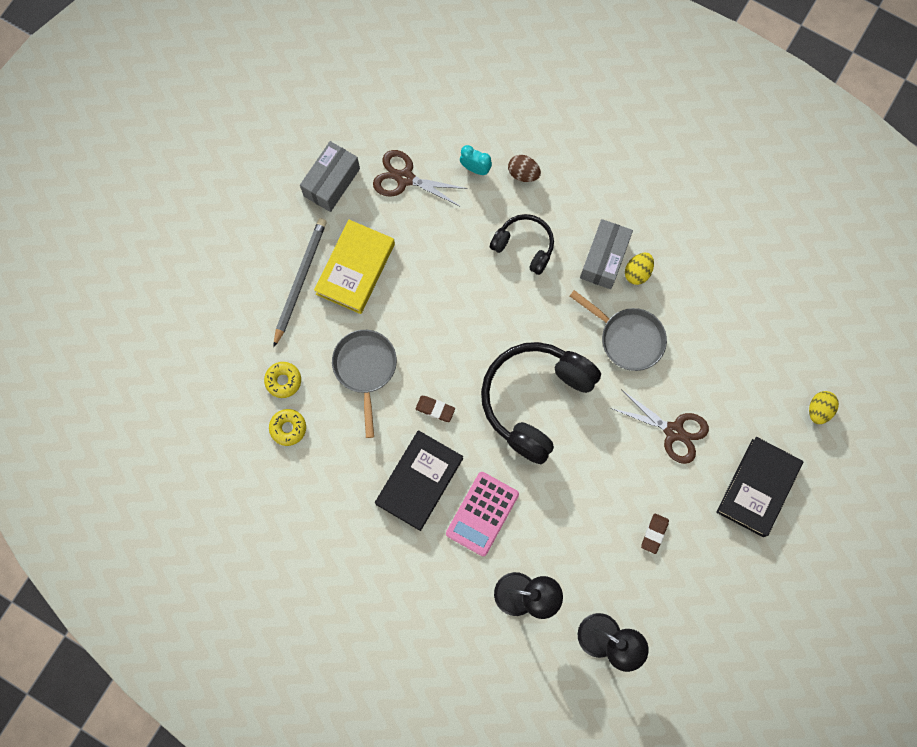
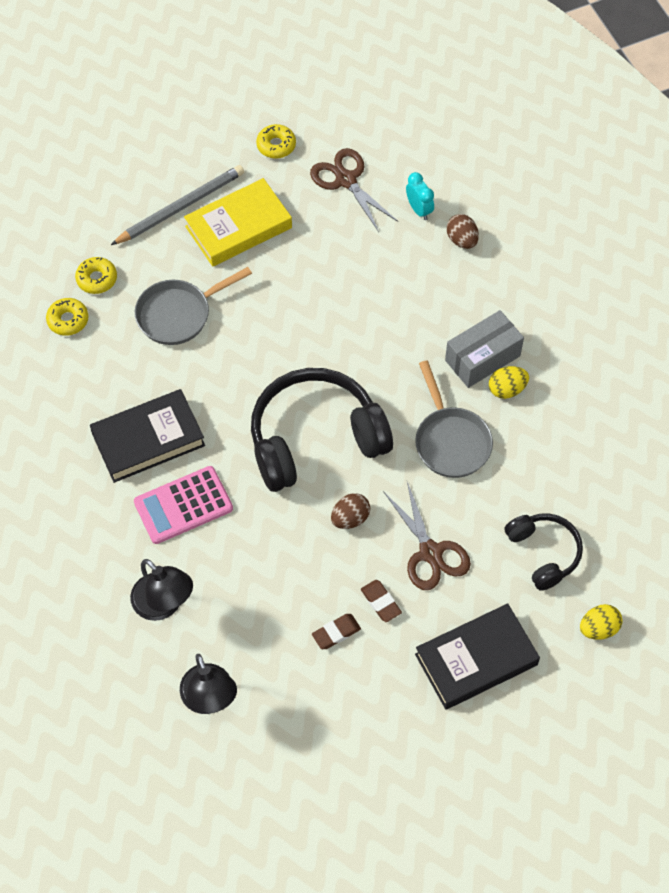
camera: 35 degrees right, 15 degrees down
grey box [300,141,360,212] -> yellow donut [256,124,296,159]
grey pan [332,330,397,438] -> grey pan turned 150 degrees counterclockwise [135,267,252,345]
brown eraser [416,396,455,422] -> brown eraser moved to [361,580,402,622]
black headphones [490,214,554,275] -> black headphones moved to [505,513,583,591]
none -> brown egg [331,493,370,529]

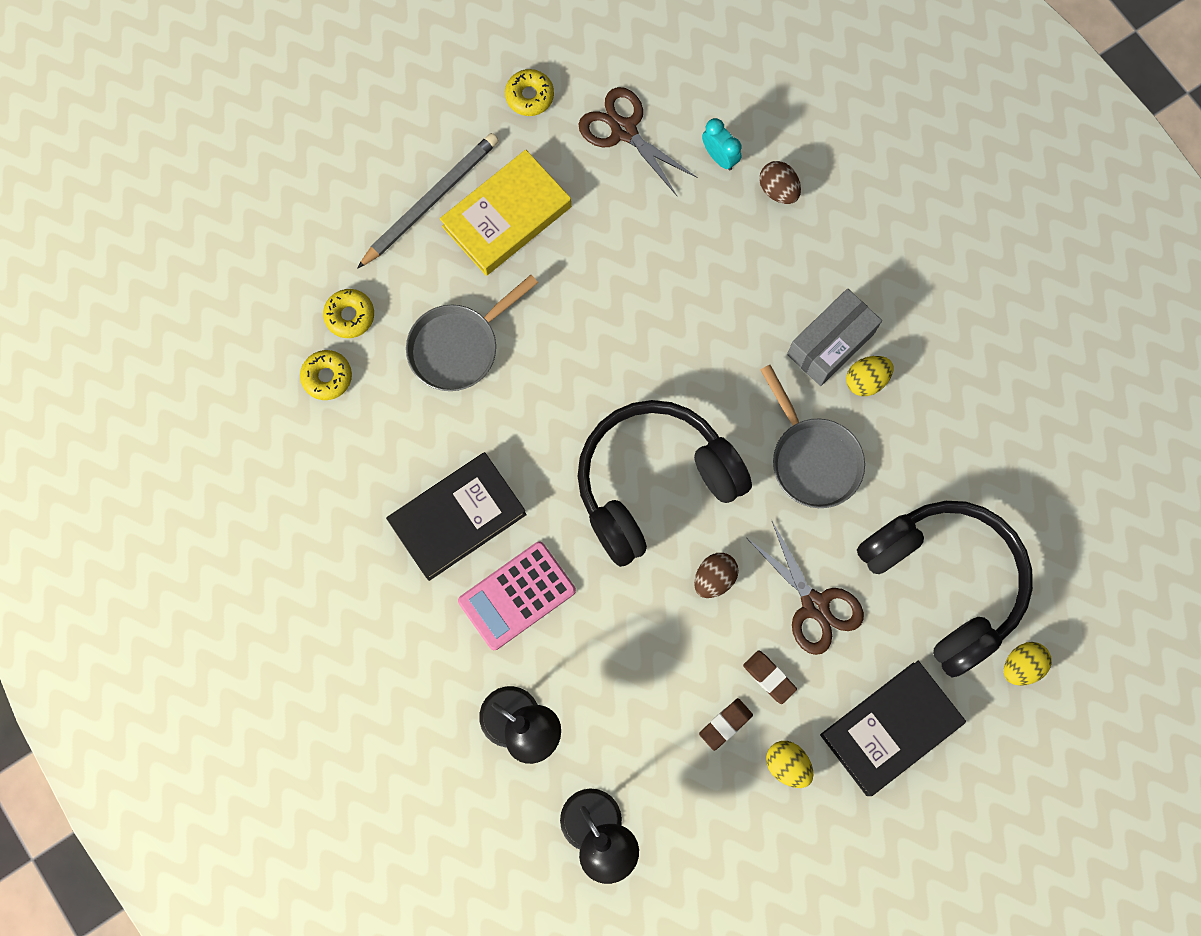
camera: 10 degrees left, 15 degrees up
black headphones [505,513,583,591] -> black headphones [857,501,1033,677], size x1.83
none -> yellow egg [766,741,813,788]

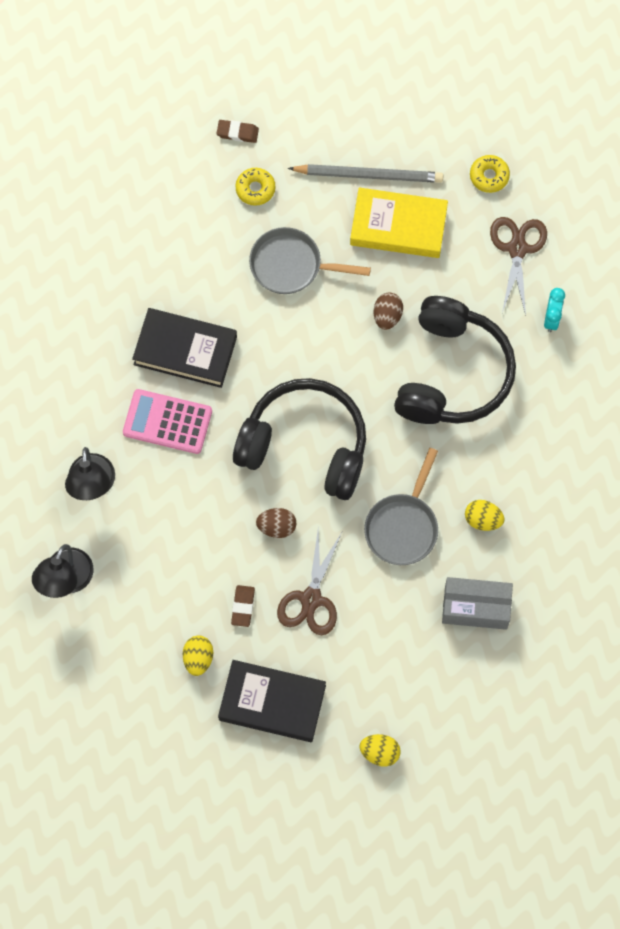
camera: 50 degrees right, 5 degrees down
yellow donut [300,350,352,400] -> none
brown eraser [699,698,753,751] -> brown eraser moved to [217,120,259,143]
brown egg [759,161,801,204] -> brown egg moved to [374,293,403,330]
grey box [787,288,882,386] -> grey box moved to [442,577,513,630]
black headphones [857,501,1033,677] -> black headphones moved to [394,296,516,424]

